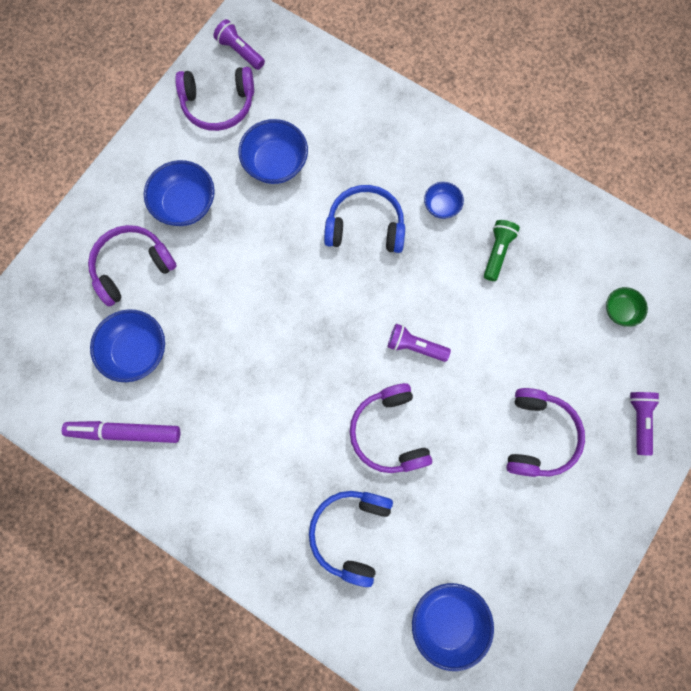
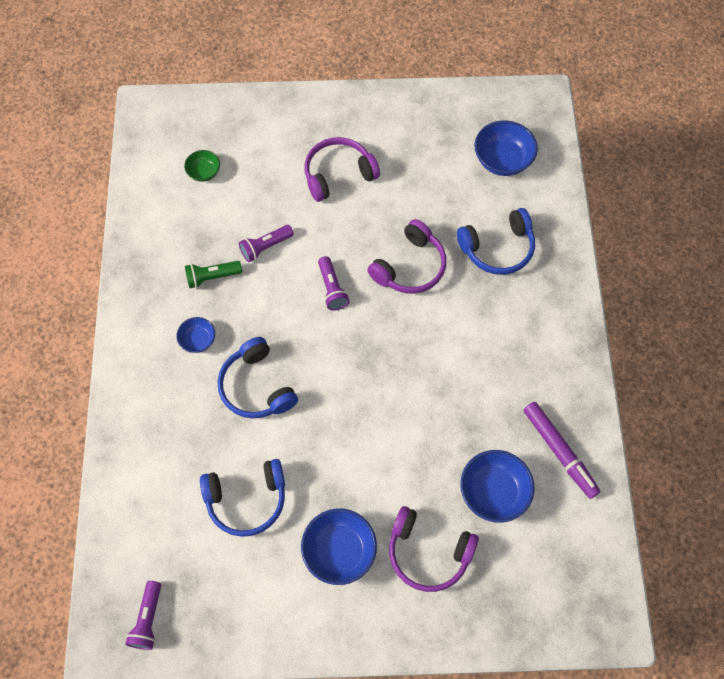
camera: 125 degrees left, 10 degrees down
purple headphones [175,67,254,131] -> none
blue bowl [238,119,308,184] -> blue headphones [200,459,285,537]
purple flashlight [629,392,660,456] -> purple flashlight moved to [239,225,294,262]

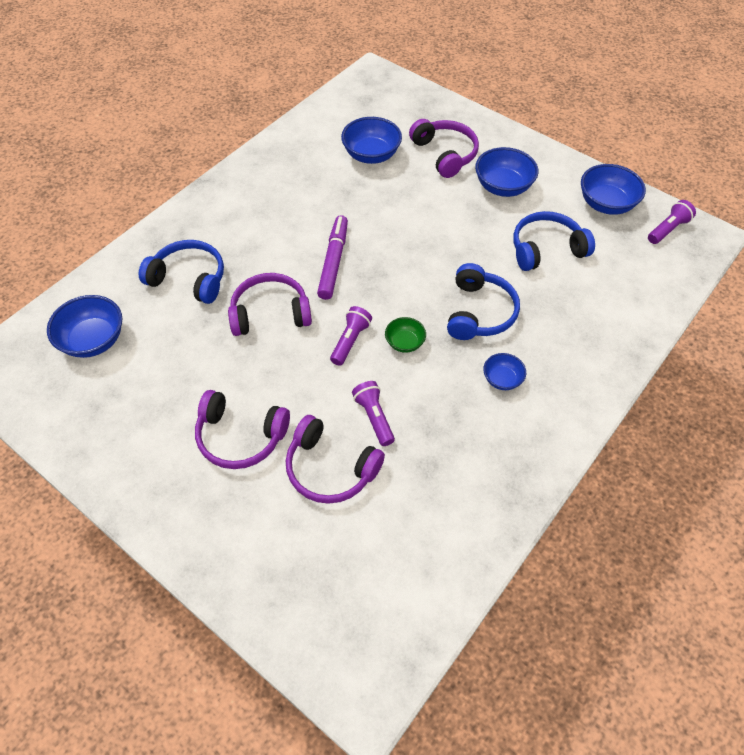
camera: 140 degrees left, 10 degrees down
green bowl [184,150,220,182] -> green bowl moved to [385,317,426,353]
green flashlight [185,261,242,288] -> none
blue headphones [200,459,285,537] -> blue headphones turned 45 degrees counterclockwise [513,211,595,271]
purple flashlight [239,225,294,262] -> purple flashlight turned 120 degrees counterclockwise [352,381,395,446]
purple marker [523,402,600,499] -> purple marker moved to [317,215,348,300]
none -> purple headphones [286,415,385,504]
none -> blue bowl [581,164,646,215]

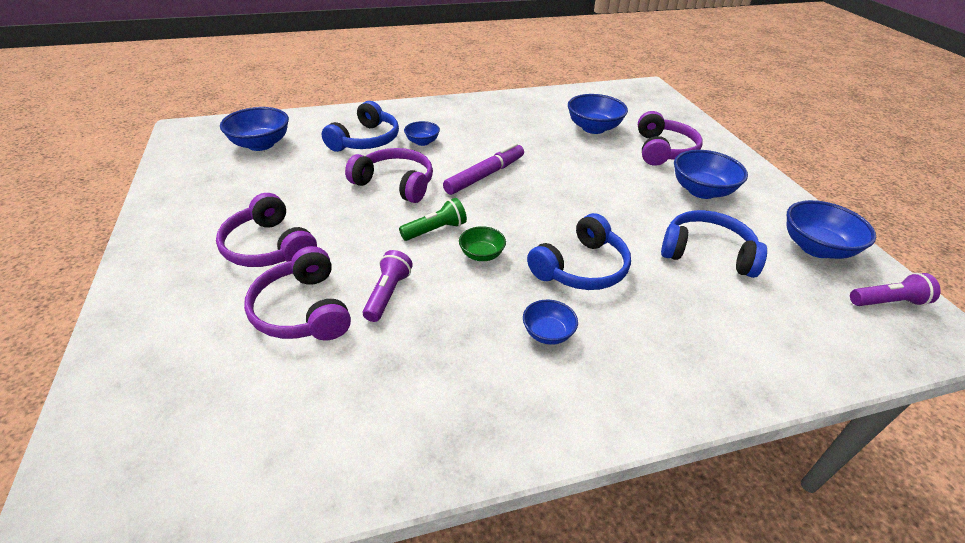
camera: 35 degrees right, 15 degrees down
blue headphones [139,240,224,304] -> blue headphones turned 60 degrees clockwise [322,101,399,152]
purple flashlight [330,306,372,366] -> green flashlight [399,198,467,241]
none -> blue bowl [404,121,440,146]

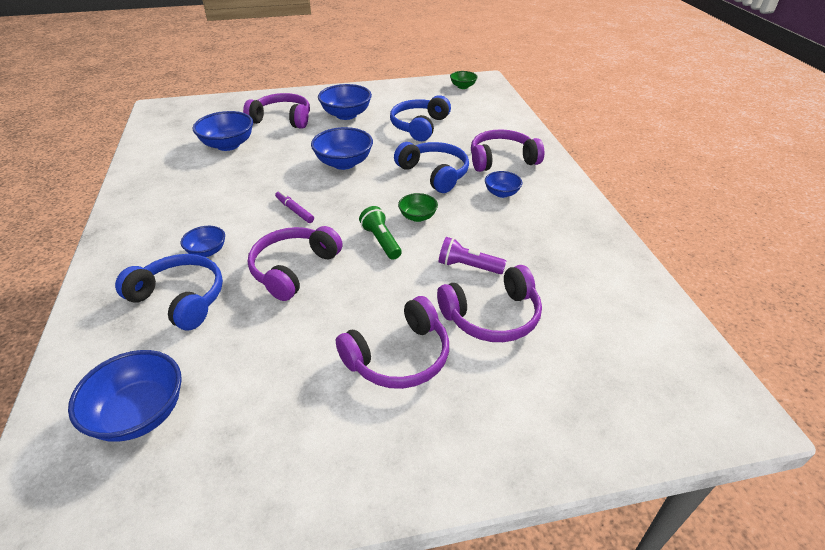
camera: 85 degrees left, 0 degrees up
purple marker [443,143,524,195] -> purple marker [275,191,314,223], size x0.57
blue bowl [787,200,876,259] -> blue bowl moved to [311,127,373,170]
purple flashlight [850,273,941,306] -> green bowl [450,71,478,89]
none -> purple headphones [471,129,544,172]

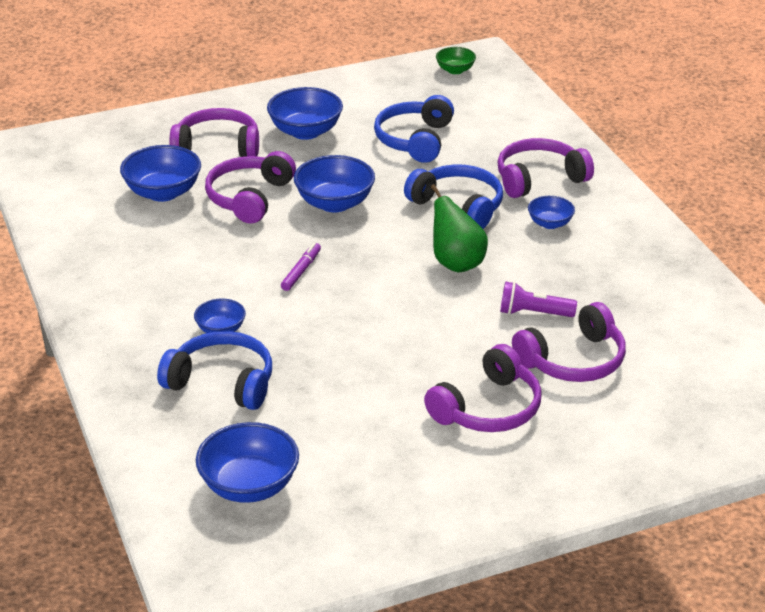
camera: 10 degrees left, 5 degrees down
purple headphones [248,226,343,301] -> purple headphones moved to [205,151,296,224]
purple marker [275,191,314,223] -> purple marker turned 75 degrees clockwise [281,243,321,291]
green flashlight [359,206,402,260] -> none
green bowl [398,193,438,222] -> green pear [430,184,488,273]

